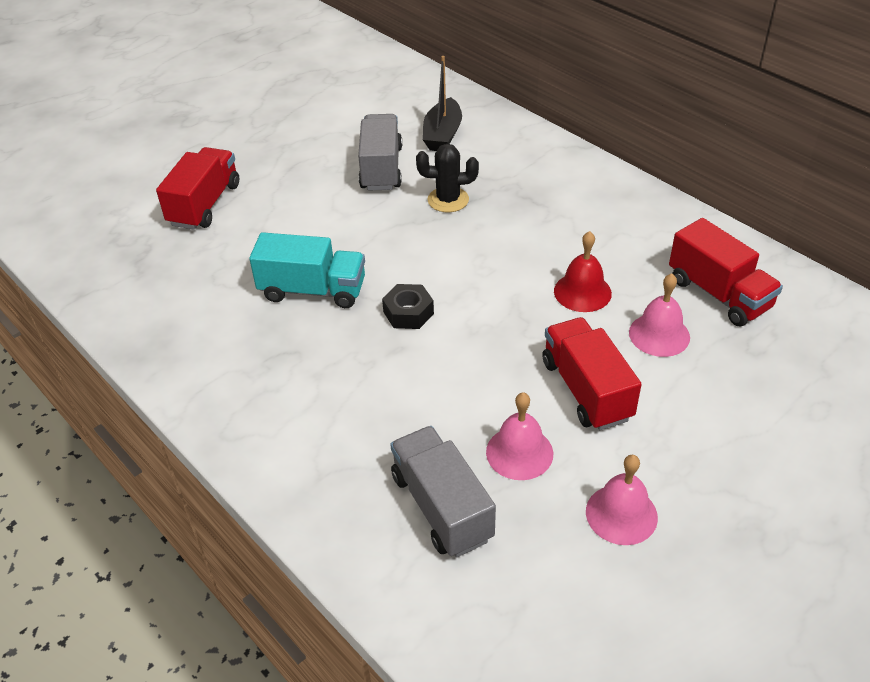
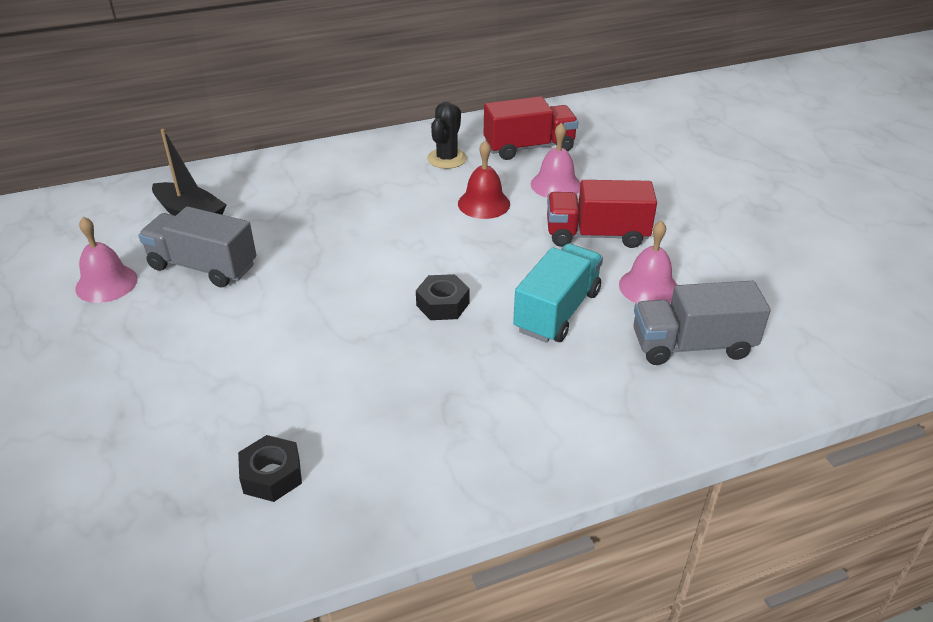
camera: 70 degrees left, 5 degrees down
red truck [156,147,239,230] -> none
turquoise truck [249,232,365,308] -> turquoise truck moved to [513,244,603,343]
black cactus [416,144,479,213] -> black cactus moved to [427,102,467,169]
pink bell [586,455,658,545] -> pink bell moved to [75,217,138,303]
none -> black nut [238,435,302,502]

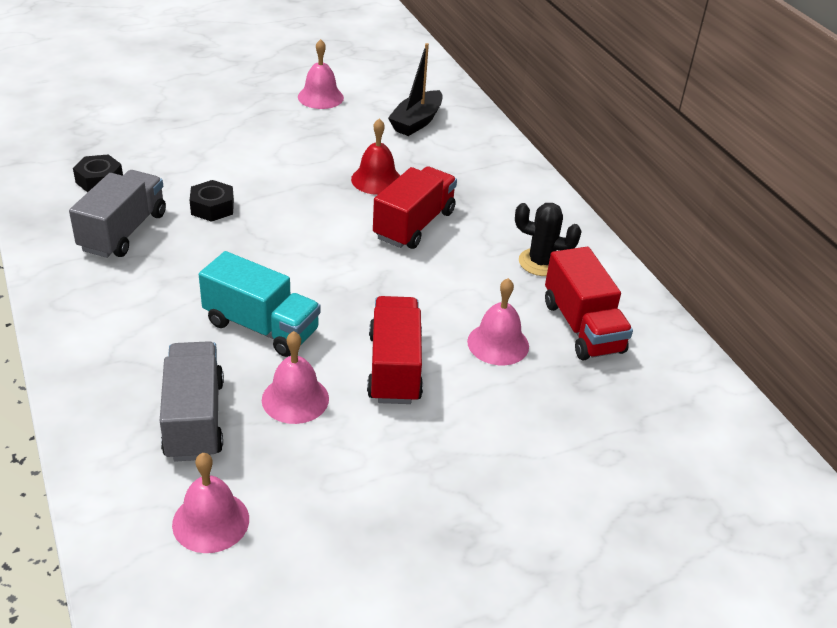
camera: 85 degrees right, 0 degrees up
grey truck [138,206,256,287] -> grey truck moved to [69,170,166,258]
black nut [416,274,470,320] -> black nut moved to [190,180,234,222]
red bell [458,140,510,219] -> red bell moved to [351,118,400,195]
none -> pink bell [172,453,249,553]
none -> red truck [373,166,457,249]

